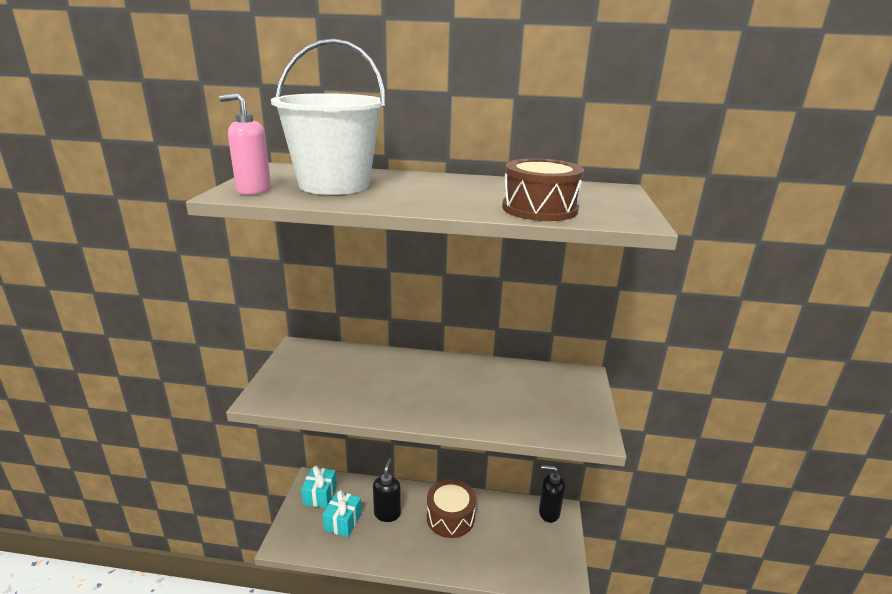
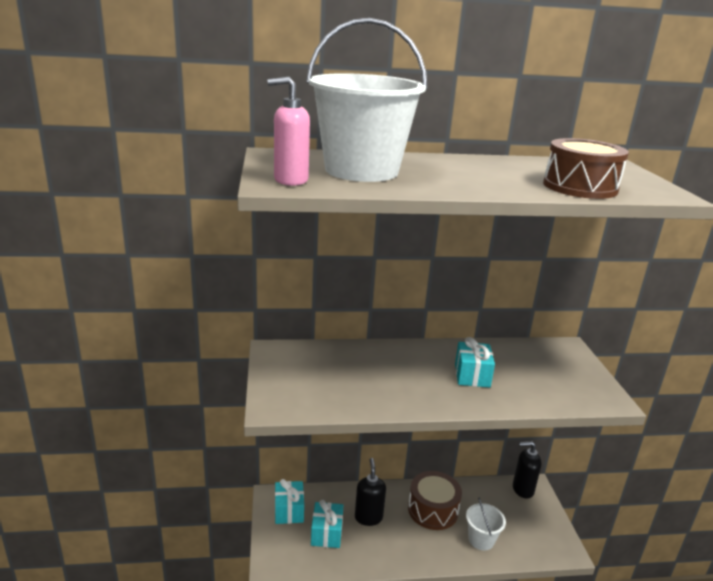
camera: 15 degrees left, 0 degrees up
none -> turquoise gift [455,337,495,387]
none -> white bucket [466,498,506,551]

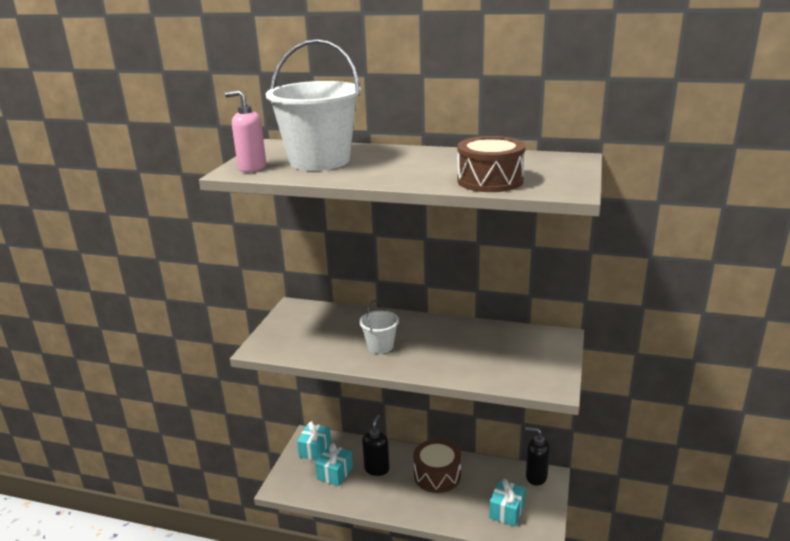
camera: 25 degrees right, 0 degrees up
turquoise gift [455,337,495,387] -> turquoise gift moved to [489,479,526,527]
white bucket [466,498,506,551] -> white bucket moved to [359,300,399,354]

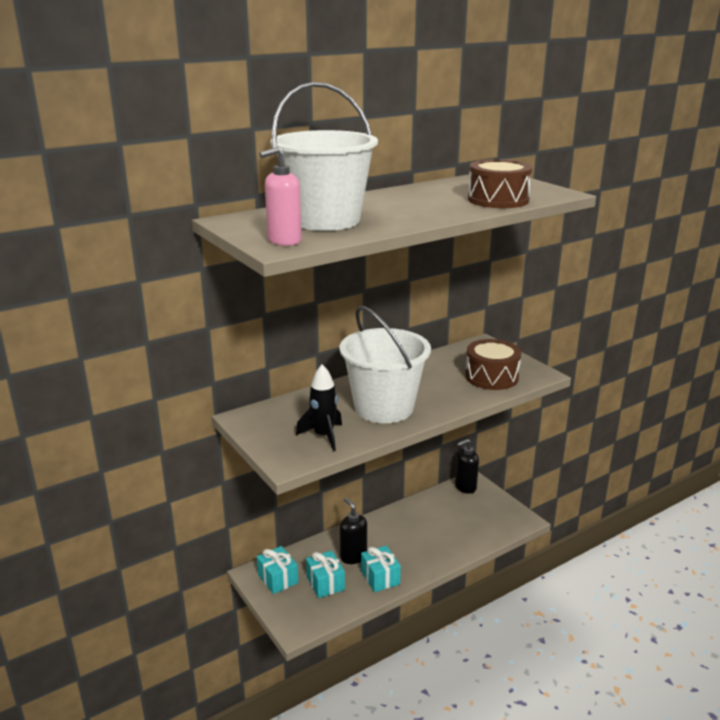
camera: 50 degrees left, 0 degrees up
white bucket [359,300,399,354] -> white bucket [340,306,431,423], size x2.10
brown drum [413,439,461,493] -> brown drum moved to [465,339,521,390]
turquoise gift [489,479,526,527] -> turquoise gift moved to [361,545,401,592]
none -> black rocket [296,364,342,451]

